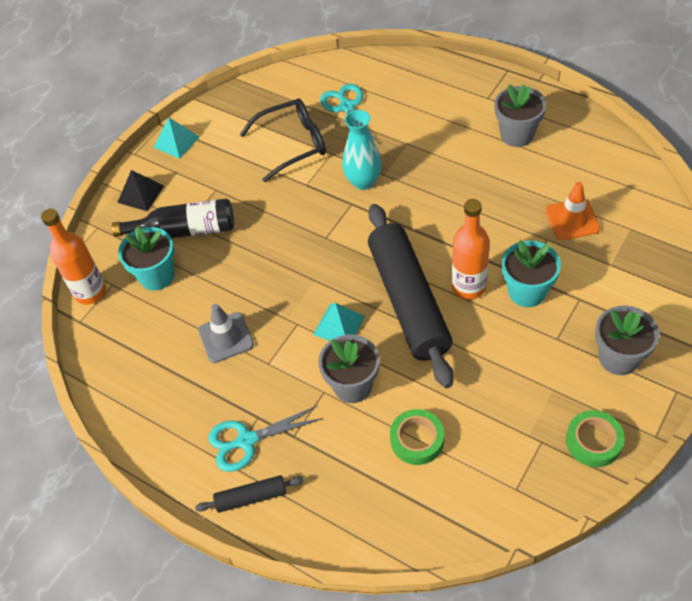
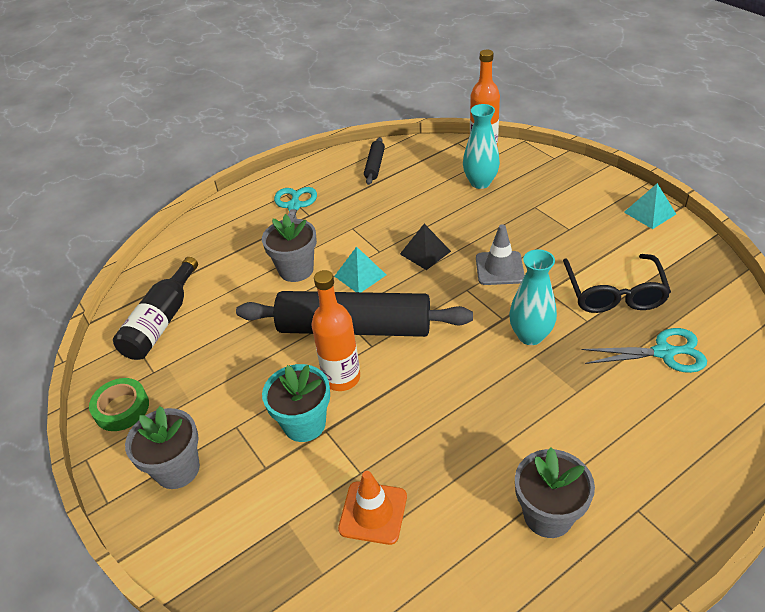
camera: 110 degrees right, 10 degrees down
black bottle [112,198,234,238] -> black bottle moved to [113,257,198,360]
black pyramid [117,170,164,211] -> black pyramid moved to [400,224,451,270]
turquoise flower pot [118,226,174,291] -> turquoise vase [463,104,500,189]
black rolling pin [195,475,304,513] -> black rolling pin moved to [364,137,385,185]
grey traffic cone [198,304,254,363] -> grey traffic cone moved to [476,224,525,285]
green tape [390,409,444,465] -> none

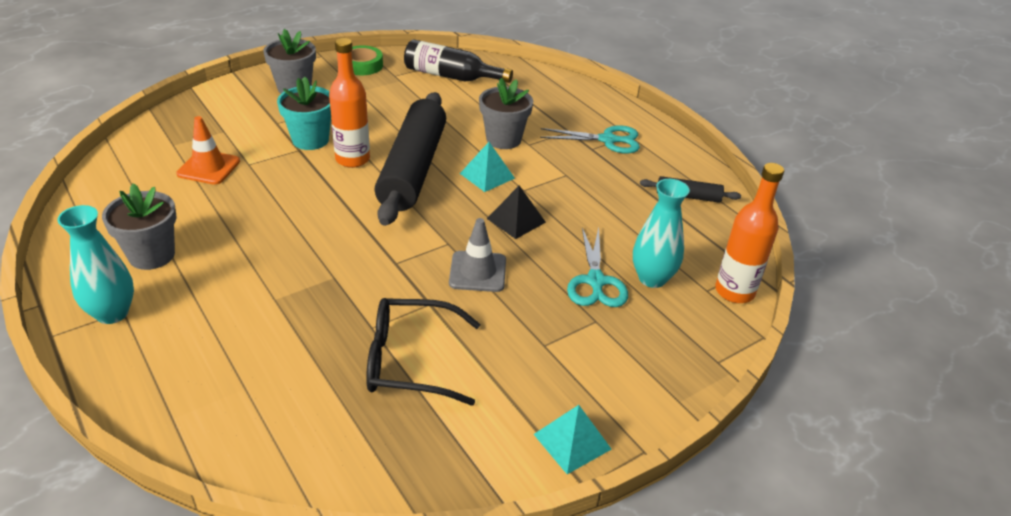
camera: 85 degrees right, 5 degrees down
turquoise vase [509,249,557,345] -> turquoise vase moved to [57,205,134,324]
turquoise scissors [582,328,707,373] -> turquoise scissors moved to [567,227,628,307]

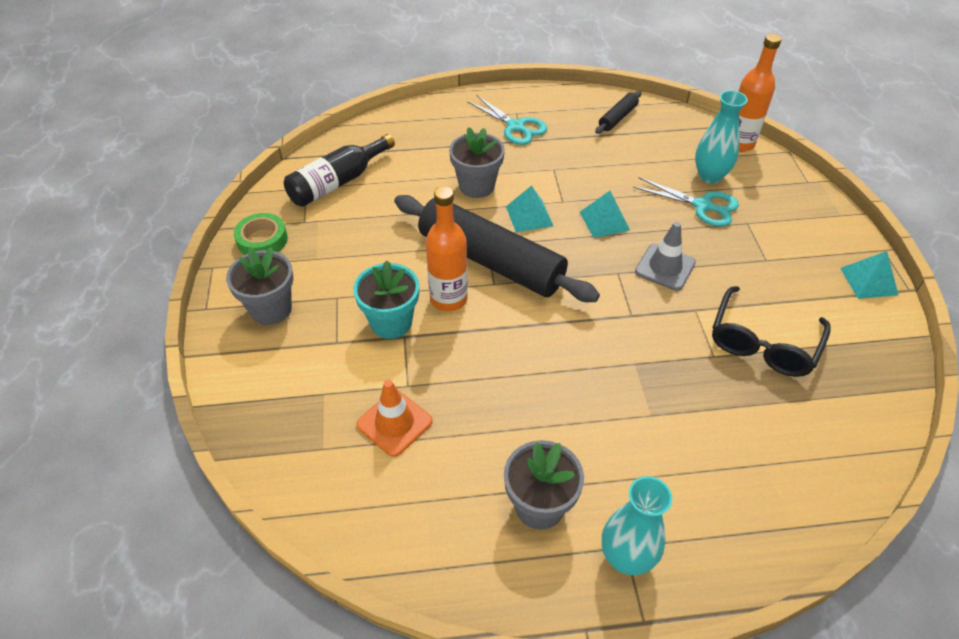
camera: 60 degrees left, 10 degrees up
black pyramid [487,186,546,239] -> turquoise pyramid [580,191,630,238]
turquoise scissors [540,125,640,154] -> turquoise scissors turned 105 degrees clockwise [467,95,547,145]

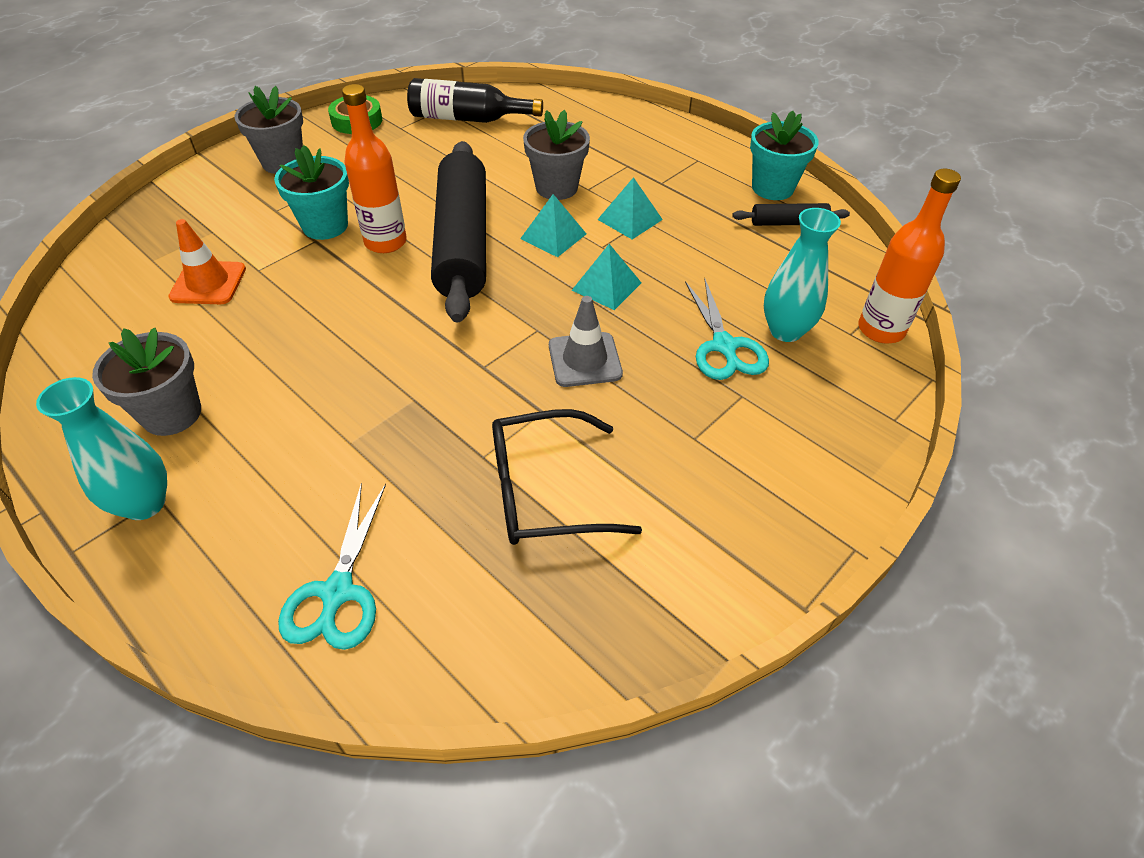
camera: 50 degrees right, 0 degrees up
turquoise scissors [467,95,547,145] -> turquoise scissors moved to [278,483,386,650]
turquoise pyramid [840,251,899,299] -> turquoise pyramid moved to [597,177,663,239]
none -> turquoise flower pot [750,111,819,200]

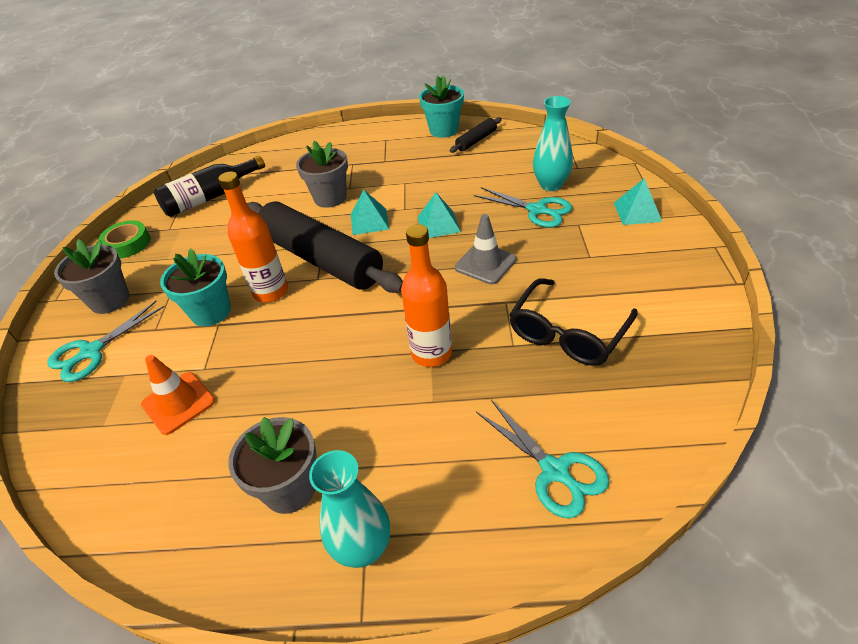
camera: 40 degrees left, 5 degrees down
turquoise pyramid [597,177,663,239] -> turquoise pyramid moved to [614,178,662,225]
orange bottle [858,169,961,343] -> orange bottle moved to [401,224,452,367]
none -> turquoise scissors [47,301,165,382]

